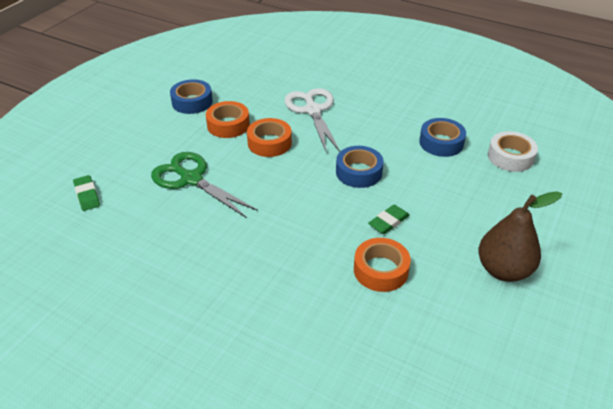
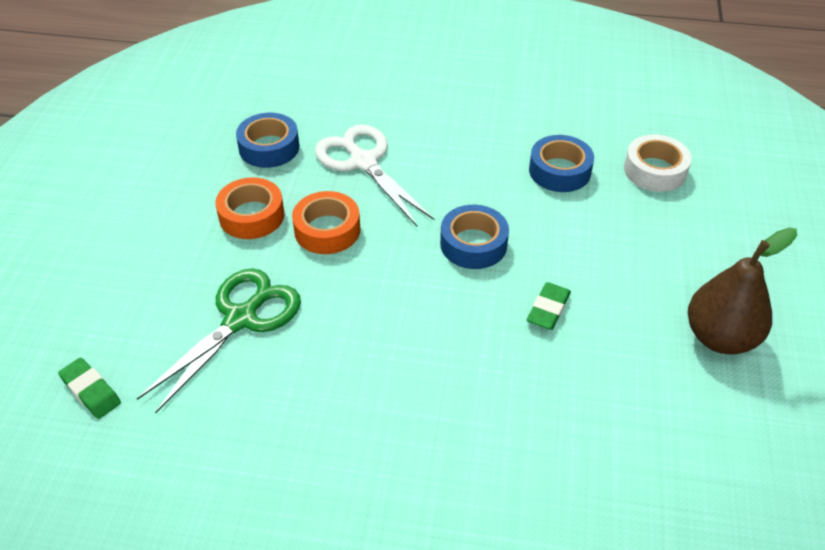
camera: 20 degrees left, 5 degrees up
green scissors [151,152,258,218] -> green scissors turned 105 degrees clockwise [137,268,301,413]
blue tape [170,79,213,114] -> blue tape moved to [236,113,299,168]
orange tape [354,238,411,292] -> none

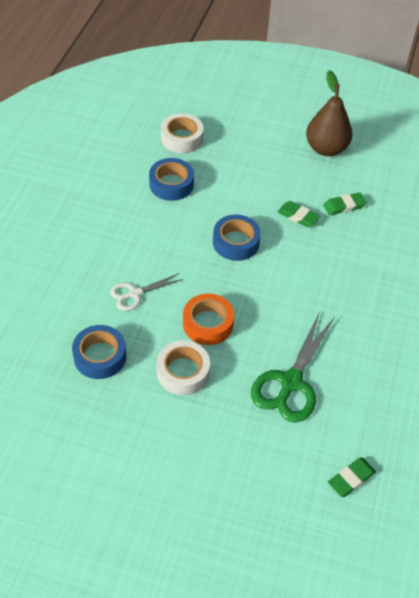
camera: 85 degrees left, 5 degrees up
green scissors [137,268,301,413] -> green scissors turned 105 degrees counterclockwise [251,312,335,423]
orange tape [216,177,284,239] -> white tape [157,340,210,395]
white scissors [315,125,435,226] -> white scissors [110,273,183,311], size x0.58
none -> green eraser [323,192,367,215]

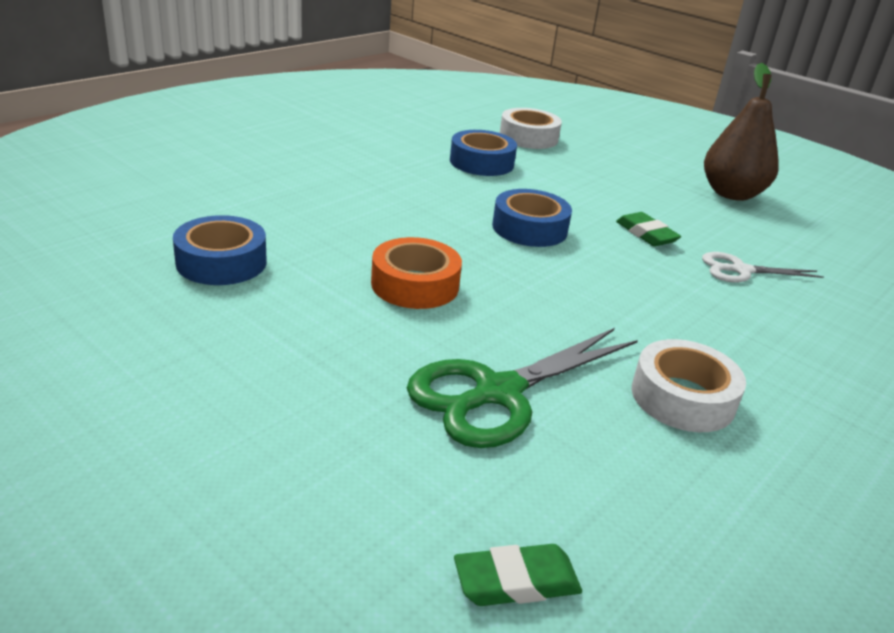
camera: 25 degrees right, 20 degrees down
white scissors [110,273,183,311] -> white scissors moved to [702,252,824,283]
white tape [157,340,210,395] -> white tape moved to [632,339,746,432]
green eraser [323,192,367,215] -> none

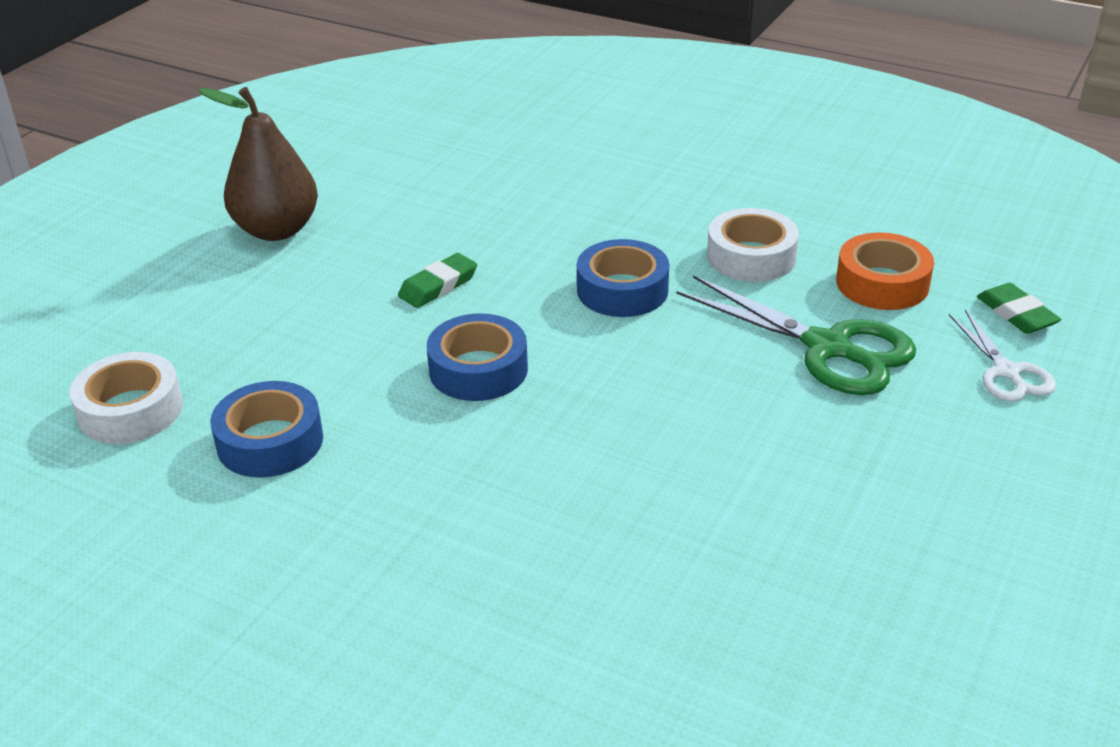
camera: 100 degrees left, 5 degrees up
blue tape [173,215,267,285] -> blue tape moved to [577,239,669,317]
orange tape [371,237,462,309] -> orange tape moved to [836,232,934,310]
white scissors [702,252,824,283] -> white scissors moved to [949,310,1056,402]

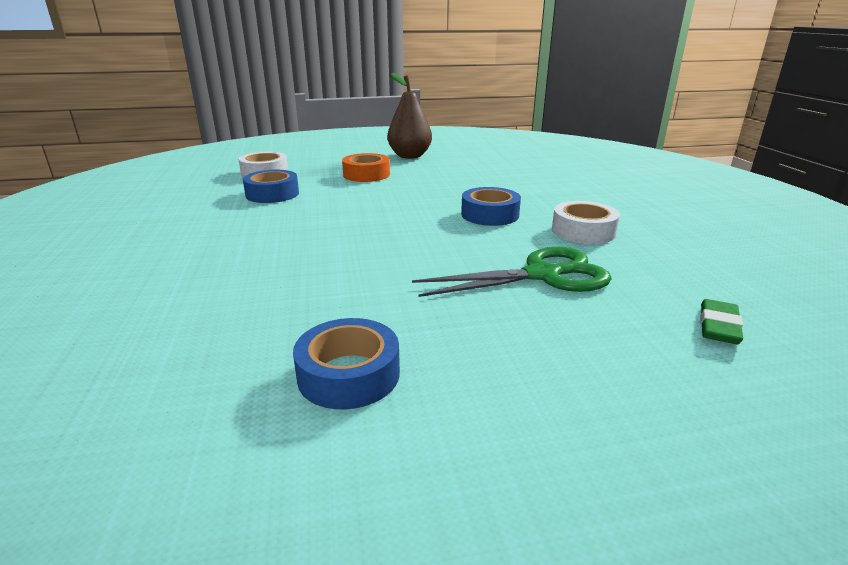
camera: 50 degrees right, 10 degrees down
green eraser [398,253,477,308] -> none
blue tape [427,313,528,401] -> blue tape moved to [293,318,400,409]
green scissors [676,275,916,395] -> green scissors turned 105 degrees counterclockwise [412,247,612,297]
orange tape [836,232,934,310] -> orange tape moved to [342,153,390,182]
white scissors [949,310,1056,402] -> none

